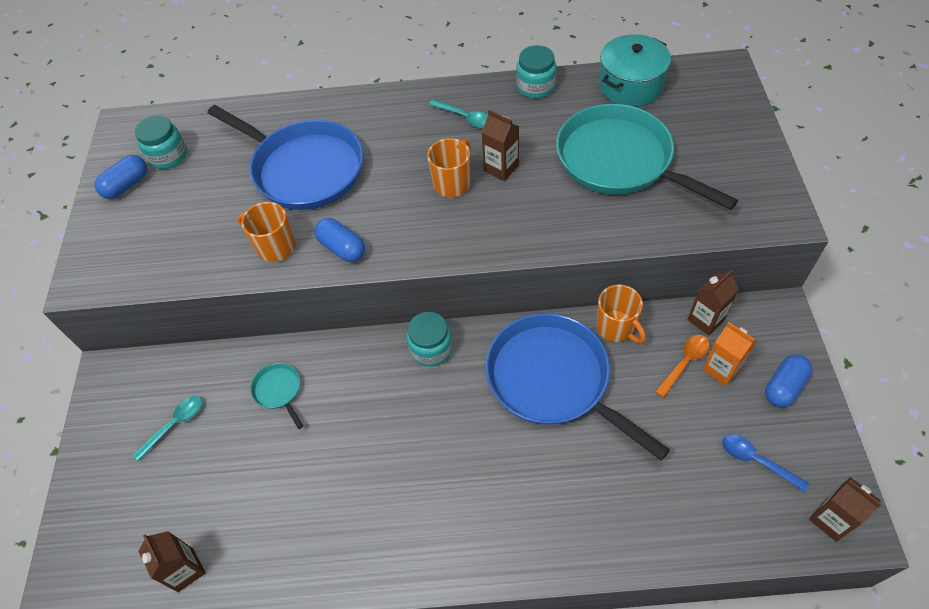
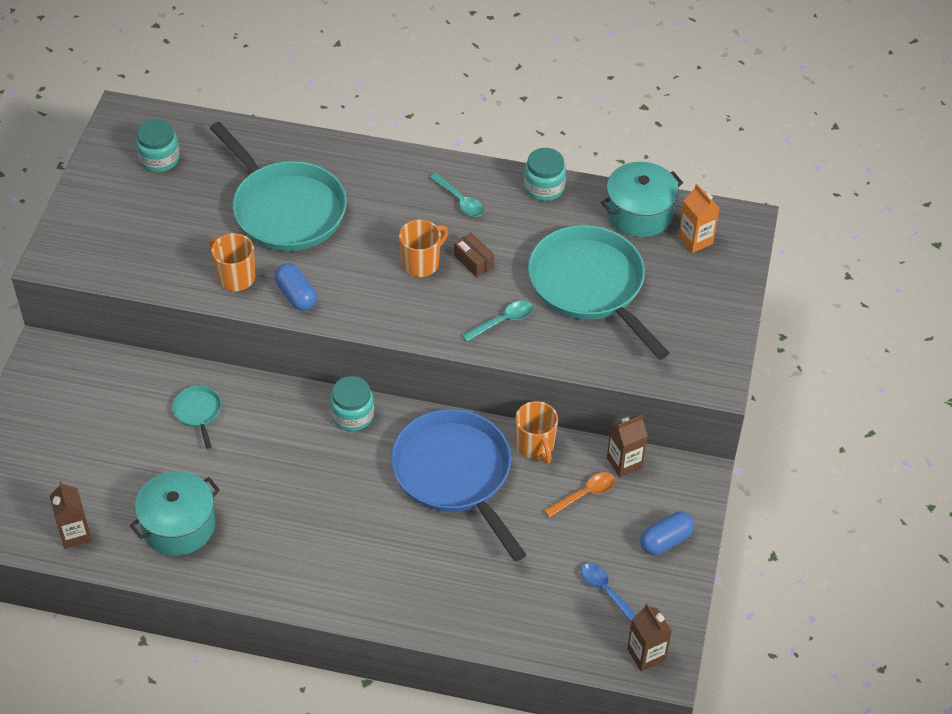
camera: 10 degrees right, 5 degrees down
blue capsule [94,155,147,199] -> none
turquoise spoon [133,396,202,461] -> turquoise spoon moved to [462,300,533,342]
blue pan [207,105,363,210] -> turquoise pan [210,122,347,251]
brown carton [482,110,519,181] -> brown box [454,233,494,277]
orange carton [703,322,757,386] -> orange carton moved to [678,184,720,253]
none -> turquoise pot [129,471,220,556]

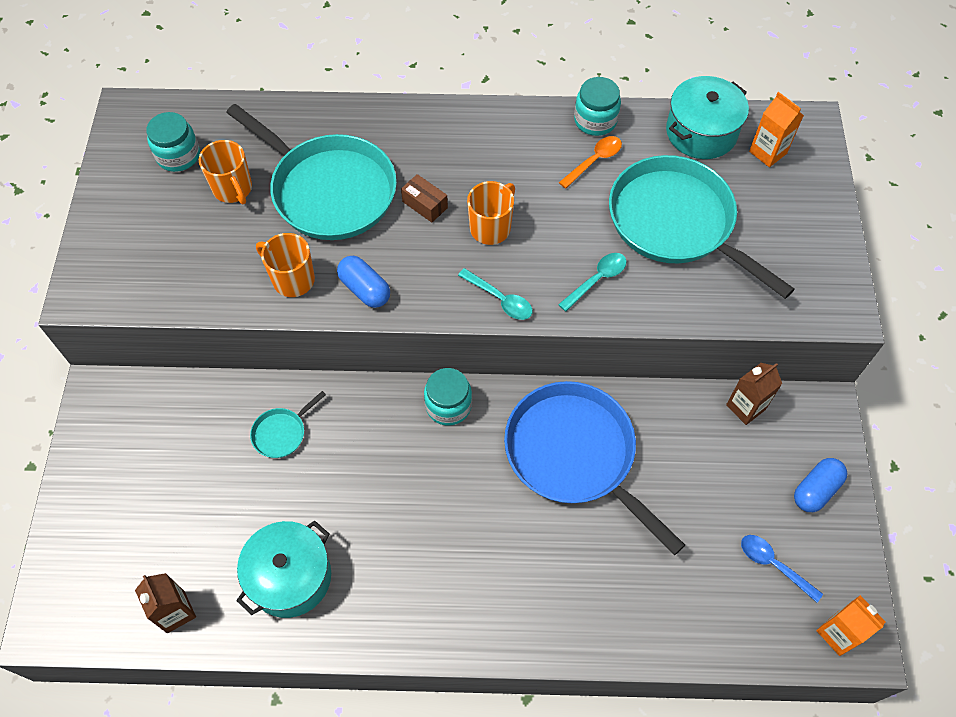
camera: 10 degrees left, 10 degrees up
turquoise pan [172,386,221,449] -> turquoise pan turned 105 degrees counterclockwise [250,391,326,458]
turquoise spoon [430,173,484,217] -> turquoise spoon moved to [458,268,533,320]
brown box [454,233,494,277] -> brown box moved to [401,174,448,223]
orange mug [515,401,558,464] -> orange mug moved to [199,140,252,204]
orange spoon [544,472,615,518] -> orange spoon moved to [559,136,622,189]
brown carton [627,603,672,671] -> orange carton [816,595,886,656]

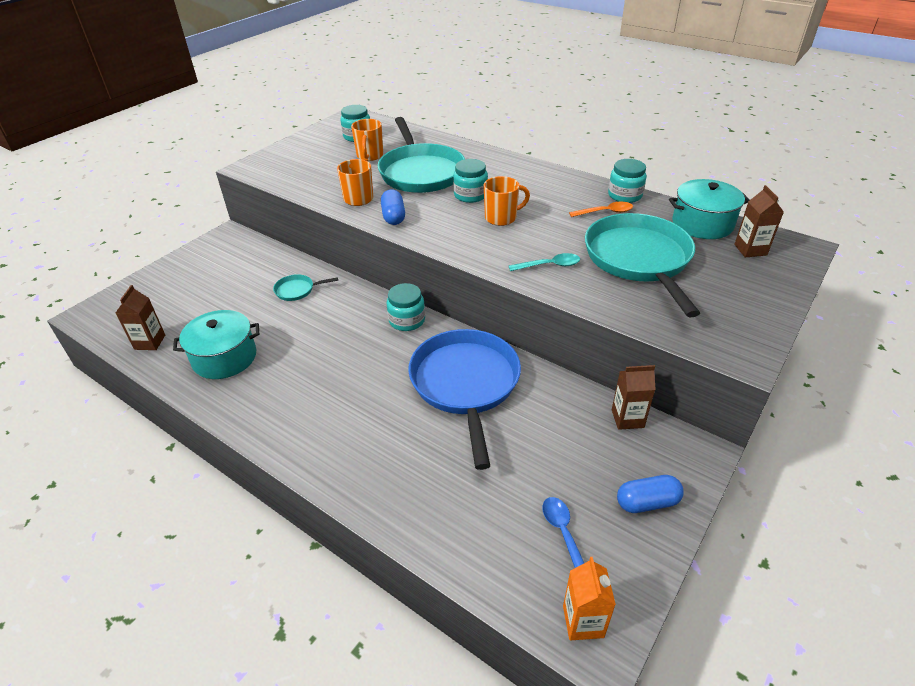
camera: 35 degrees right, 20 degrees down
brown box [401,174,448,223] -> turquoise jar [453,159,488,203]
turquoise spoon [458,268,533,320] -> none
orange carton [749,92,804,167] -> brown carton [734,185,784,257]

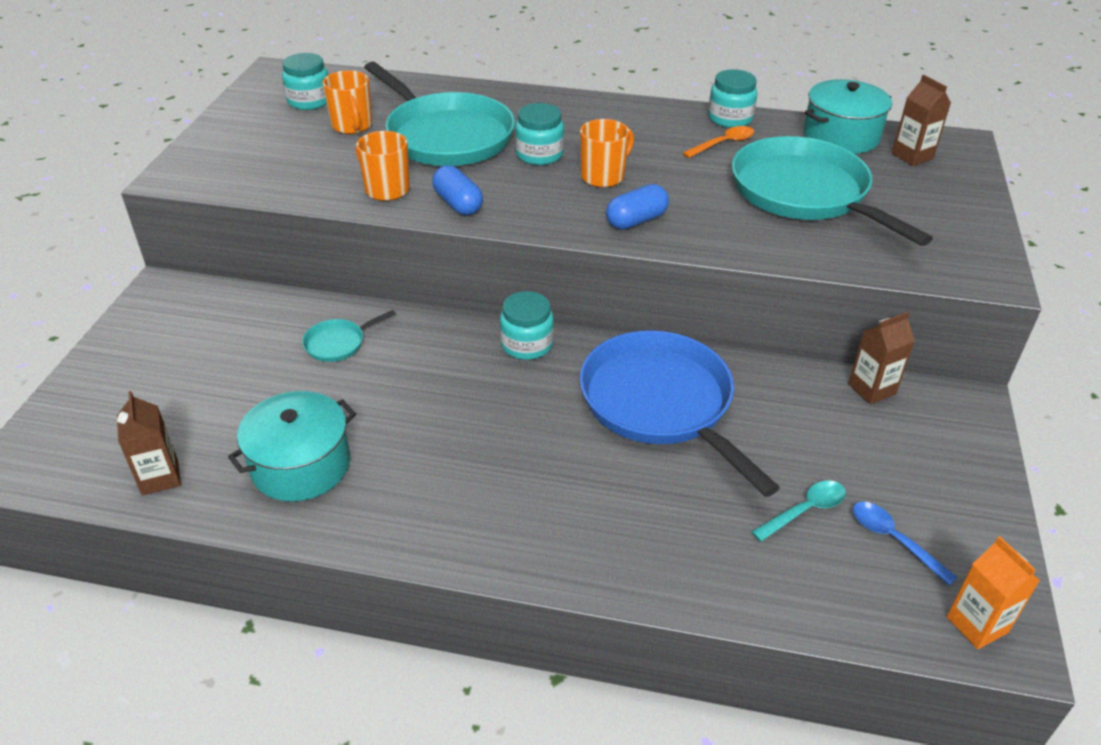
camera: 25 degrees left, 0 degrees up
turquoise spoon [509,253,580,271] -> turquoise spoon moved to [751,480,846,542]
blue capsule [617,475,684,513] -> blue capsule moved to [606,184,669,230]

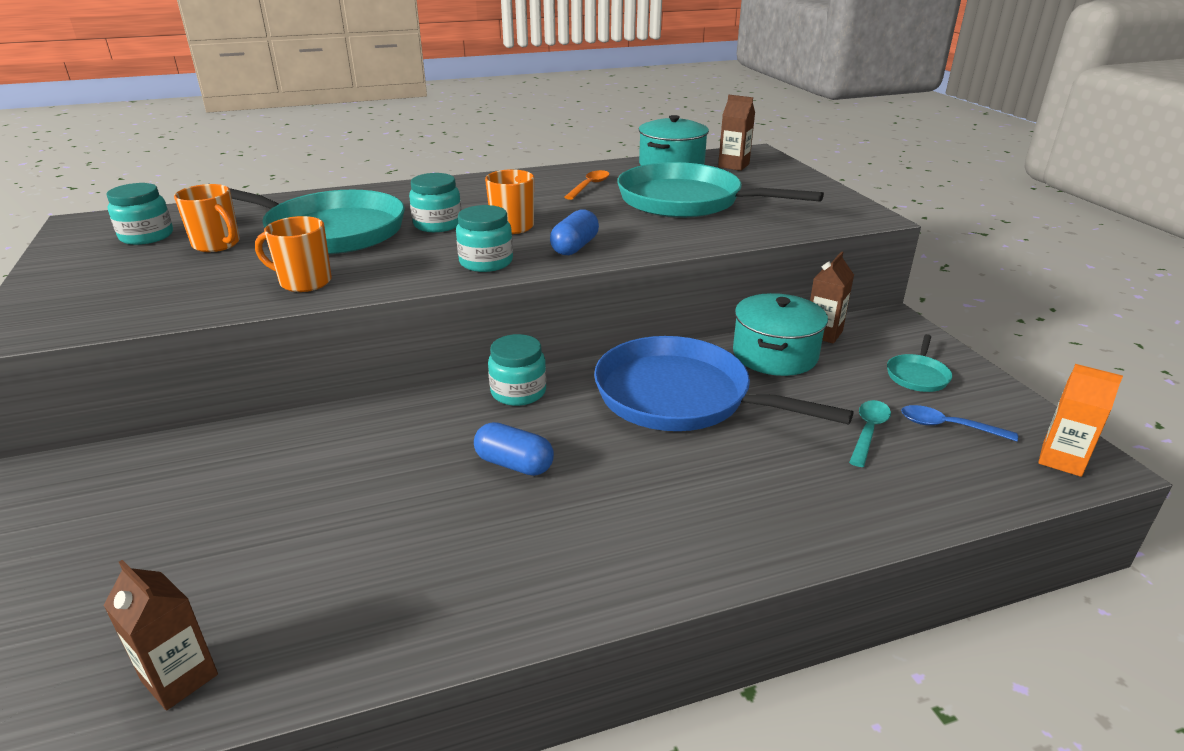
camera: 30 degrees left, 10 degrees down
turquoise pot [228,391,356,501] -> turquoise pot moved to [733,293,828,376]
turquoise pan [302,310,396,362] -> turquoise pan moved to [887,334,952,392]
blue capsule [432,165,483,215] -> blue capsule moved to [474,422,554,476]
turquoise jar [708,69,757,128] -> turquoise jar moved to [456,205,513,272]

